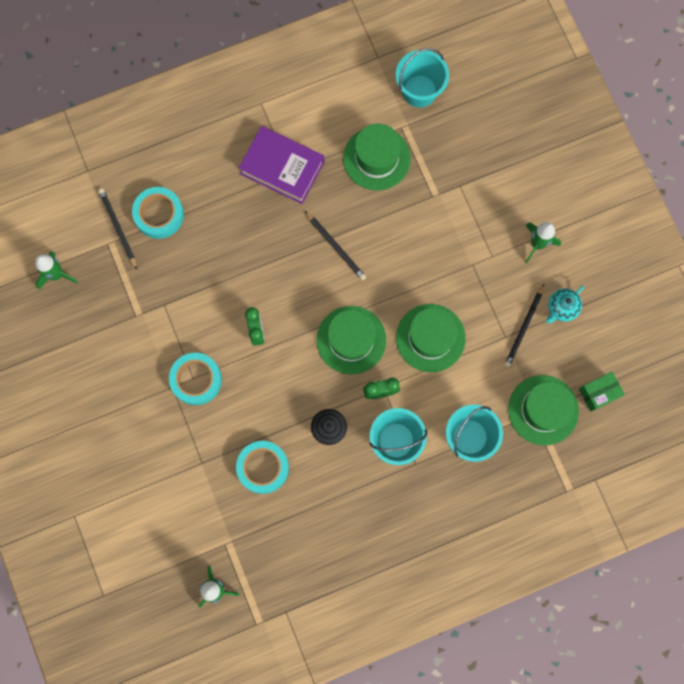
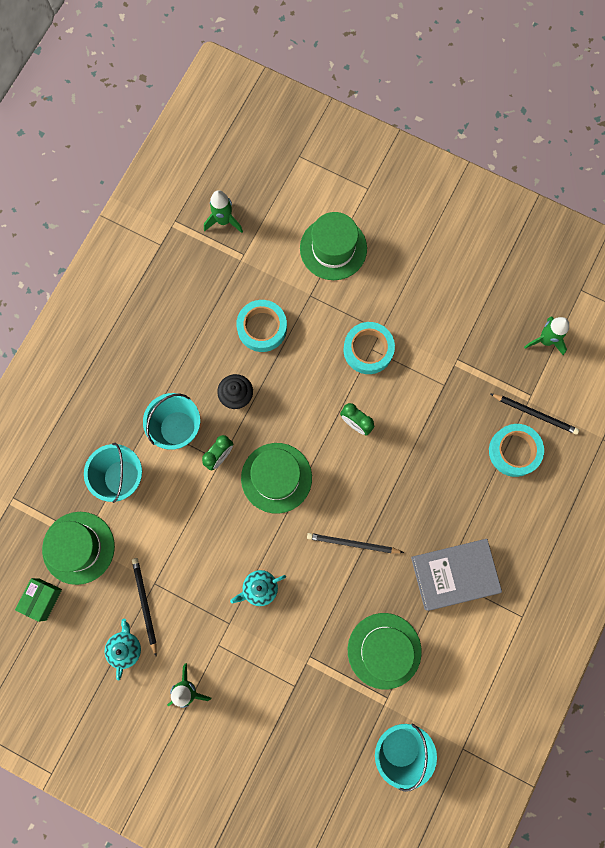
camera: 140 degrees right, 0 degrees up
purple book [238,126,324,204] -> grey book [411,539,502,611]
green hat [396,304,466,372] -> green hat moved to [300,212,367,280]
none -> turquoise teapot [230,570,286,606]

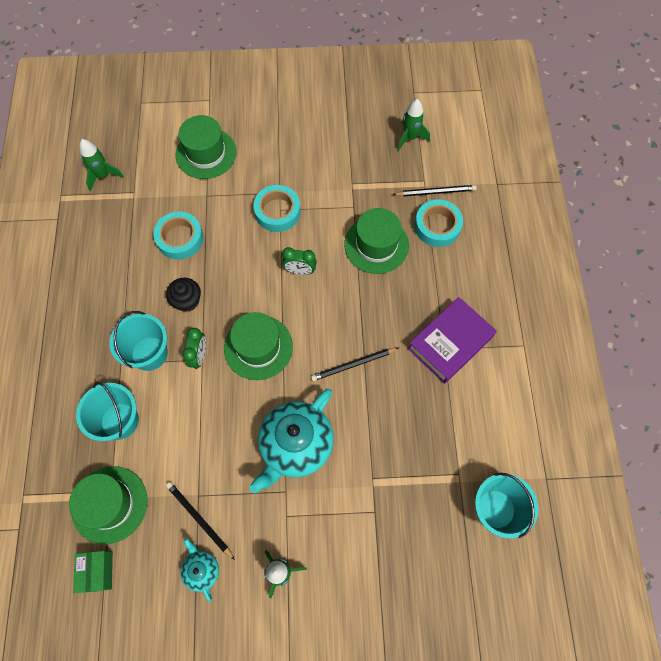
camera: 30 degrees left, 10 degrees down
turquoise teapot [230,570,286,606] -> turquoise teapot [250,389,334,493], size x2.09
green hat [348,613,422,690] -> green hat moved to [344,208,409,274]
grey book [411,539,502,611] -> purple book [407,297,497,384]

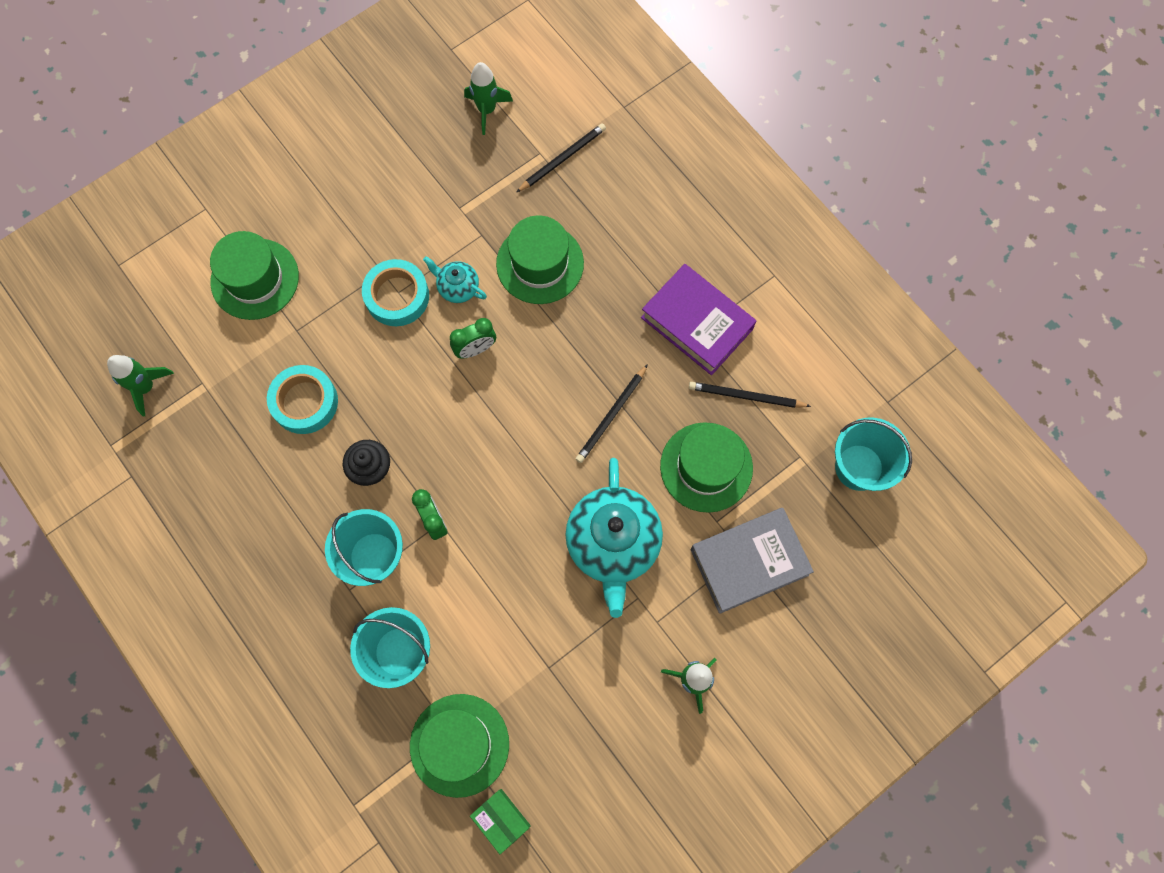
camera: 35 degrees left, 5 degrees up
black pencil [166,482,235,560] -> black pencil moved to [689,382,811,408]
turquoise teapot [181,538,219,602] -> turquoise teapot moved to [423,256,487,303]
green hat [224,312,293,380] -> green hat moved to [660,422,753,513]
purple book [407,297,497,384] -> purple book turned 60 degrees counterclockwise [641,264,756,375]
turquoise tape [414,199,463,247] -> none
none -> grey book [691,508,814,614]

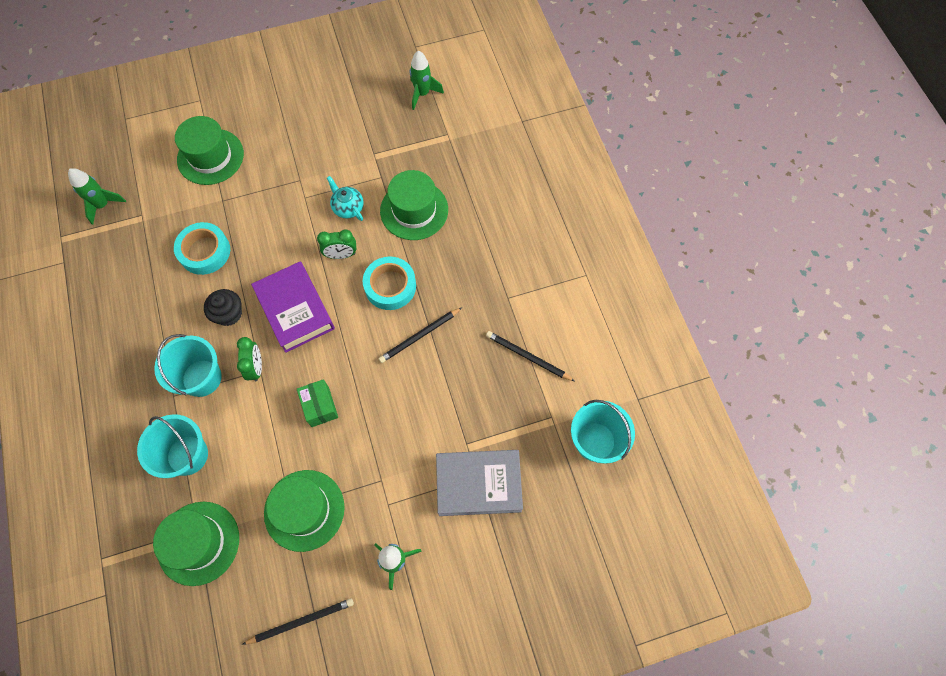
camera: 20 degrees right, 5 degrees down
turquoise tape [362,259,429,326] -> turquoise tape moved to [363,257,416,310]
green box [470,789,531,854] -> green box moved to [297,379,338,427]
black pencil [516,123,606,192] -> black pencil moved to [242,598,354,645]
turquoise teapot [565,458,663,618] -> none
purple book [641,264,756,375] -> purple book moved to [251,261,335,353]
green hat [660,422,753,513] -> green hat moved to [264,470,345,552]

